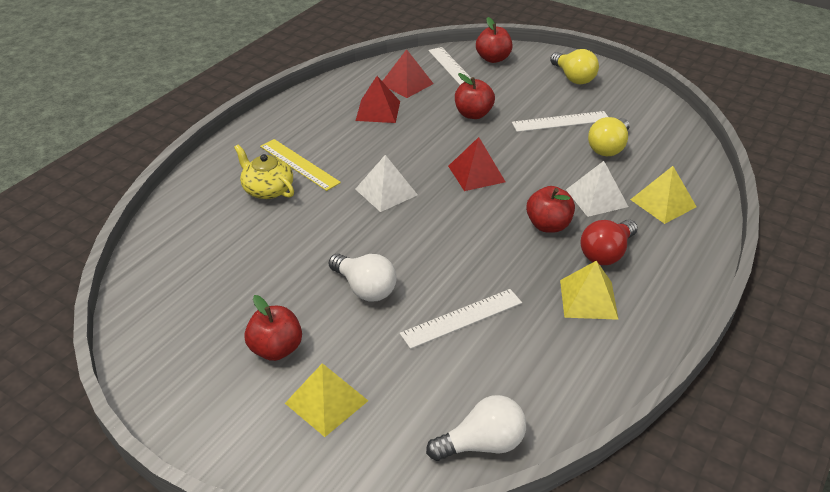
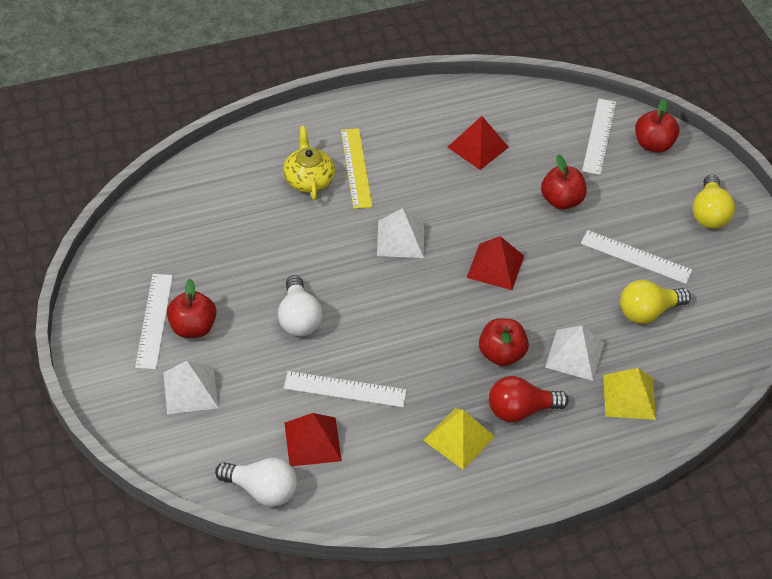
camera: 35 degrees right, 10 degrees up
yellow pyramid [285,363,368,437] -> white pyramid [163,361,218,414]
red pyramid [382,49,434,98] -> red pyramid moved to [285,413,342,466]
none -> white ruler [135,274,173,370]

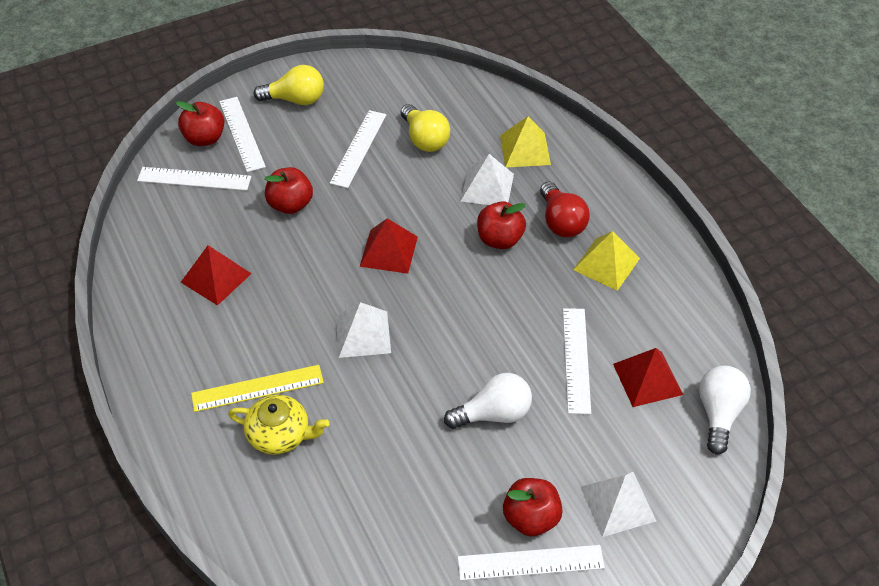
camera: 95 degrees left, 0 degrees up
yellow teapot [283,126,335,200] -> yellow teapot turned 150 degrees counterclockwise [228,395,329,455]
none -> white ruler [219,97,266,172]

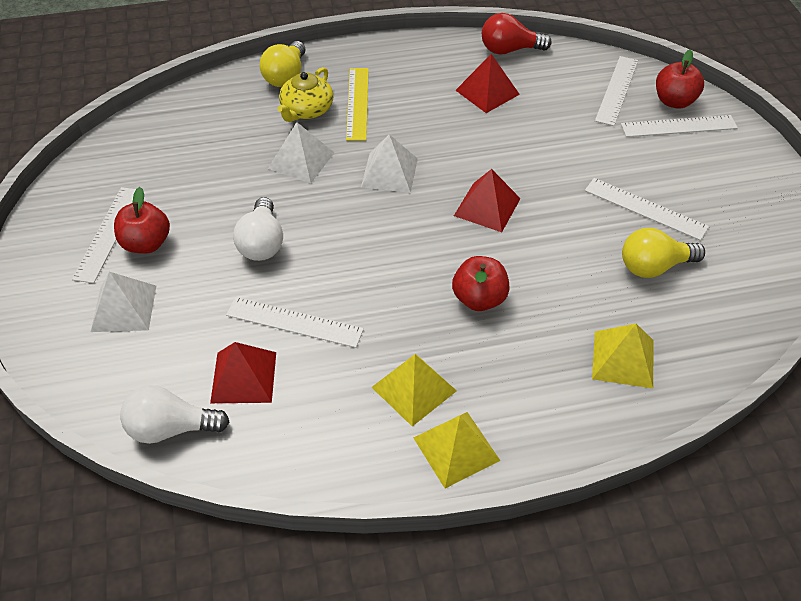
camera: 105 degrees right, 0 degrees up
yellow light bulb [254,65,324,105] -> yellow light bulb moved to [260,41,305,87]
red apple [265,167,313,214] -> none
white pyramid [461,154,514,205] -> white pyramid moved to [268,122,334,183]
red light bulb [540,181,590,237] -> red light bulb moved to [482,13,552,55]
white light bulb [699,366,751,455] -> white light bulb turned 150 degrees clockwise [120,385,229,444]
none -> yellow pyramid [413,412,500,488]

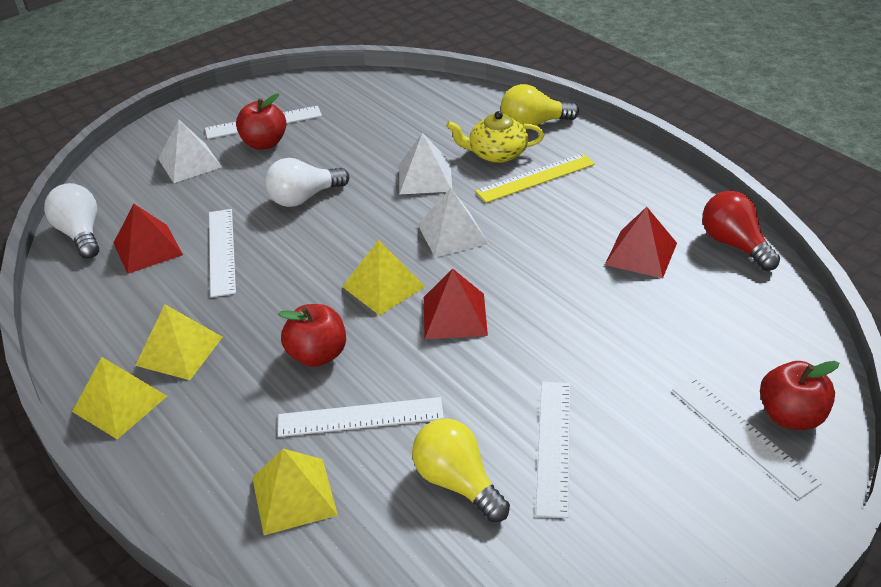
camera: 65 degrees right, 10 degrees down
white ruler [595,56,638,126] -> white ruler moved to [278,397,444,437]
none -> yellow pyramid [342,240,425,316]

